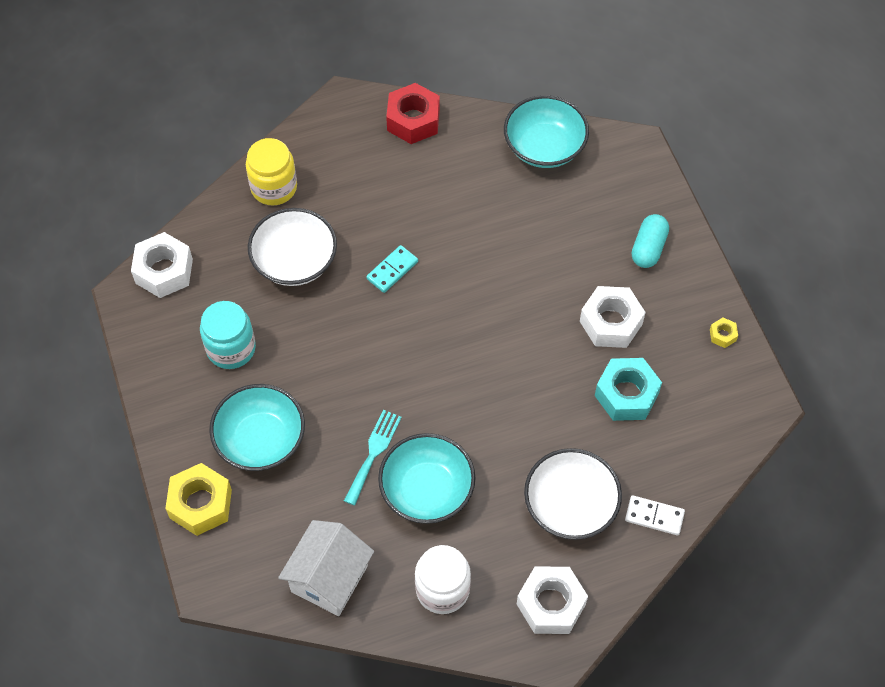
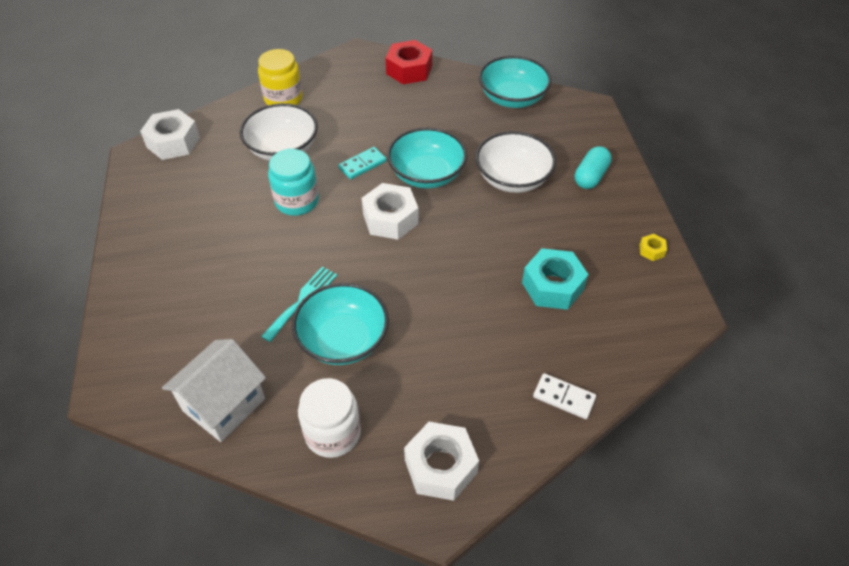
camera: 10 degrees right, 10 degrees down
yellow nut [165,463,232,536] -> none
turquoise jar [200,301,256,369] -> turquoise jar moved to [268,149,319,216]
turquoise bowl [209,384,305,471] -> turquoise bowl moved to [387,128,467,189]
white bowl [524,448,622,540] -> white bowl moved to [475,131,556,193]
white nut [580,286,646,348] -> white nut moved to [362,183,419,240]

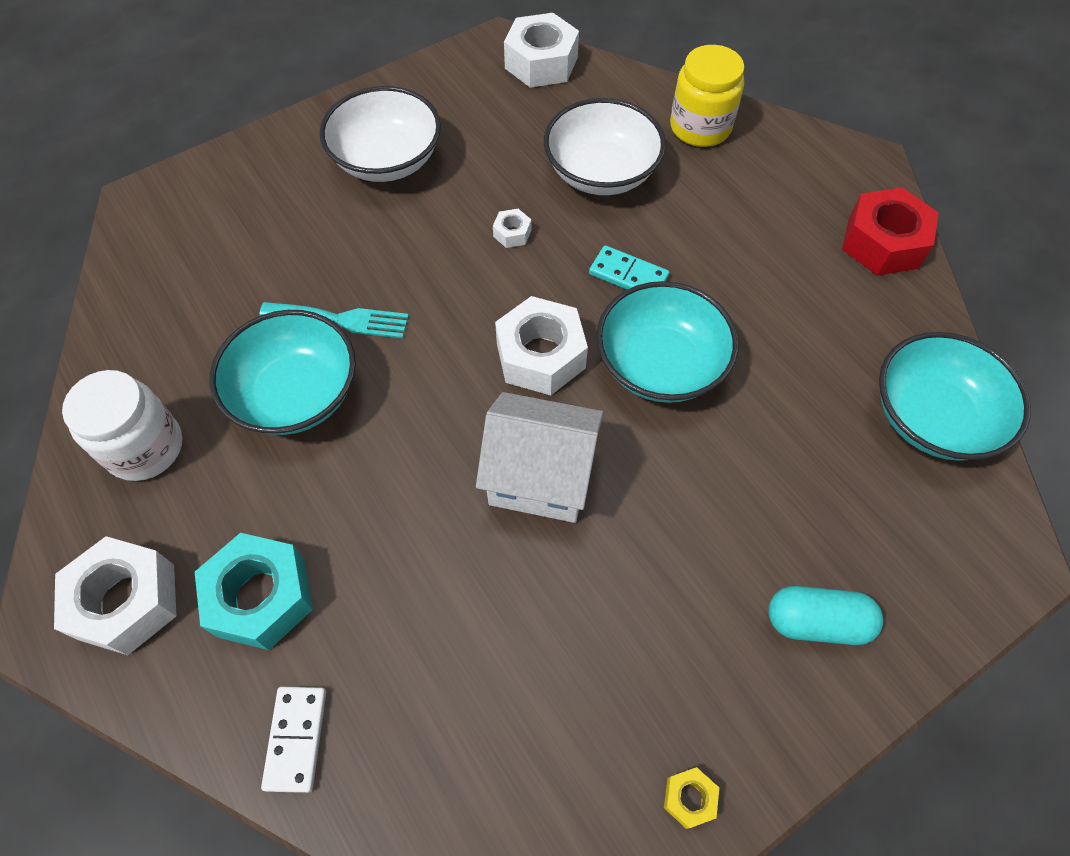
camera: 65 degrees right, 10 degrees up
white house [162,339,266,442] -> white house moved to [476,392,604,523]
turquoise jar [268,149,319,216] -> white nut [493,209,531,248]
white bowl [475,131,556,193] -> white bowl moved to [320,86,441,182]
turquoise nut [522,248,589,310] -> turquoise nut moved to [195,533,313,650]

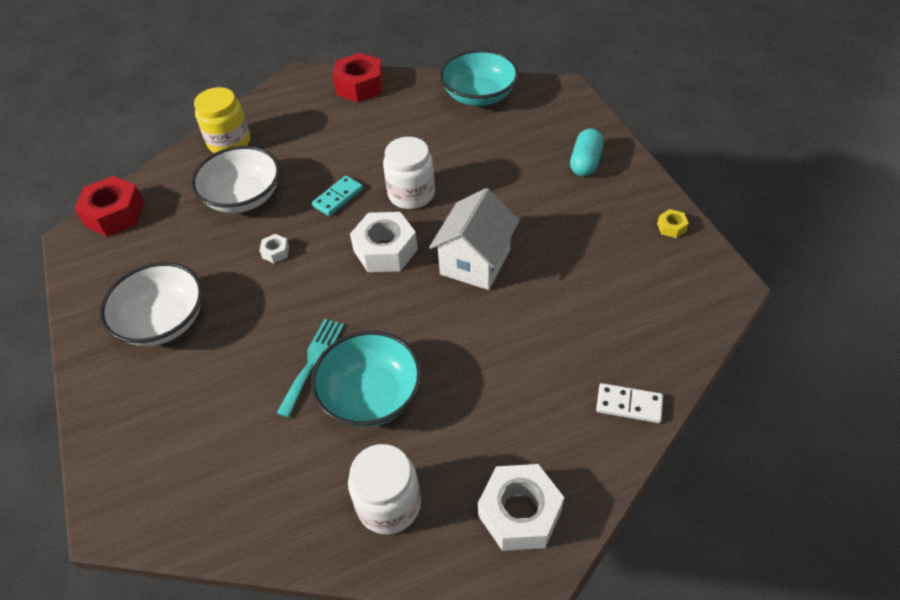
camera: 75 degrees left, 10 degrees down
turquoise nut [195,533,313,650] -> none
white nut [504,13,579,88] -> red nut [74,176,145,237]
turquoise bowl [596,281,738,403] -> white jar [383,137,435,209]

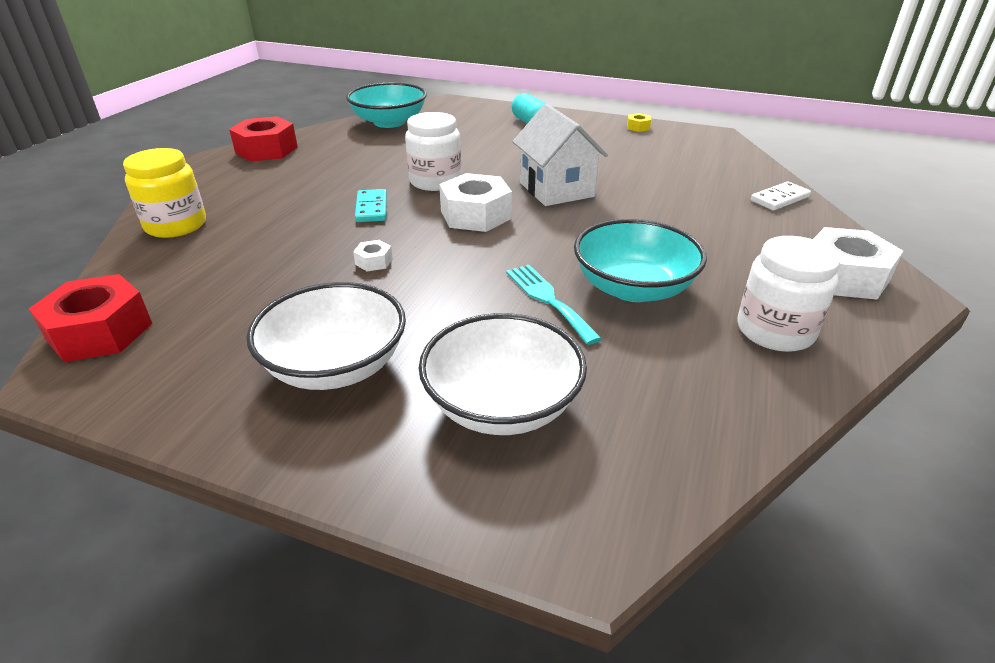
camera: 50 degrees left, 15 degrees down
white bowl [191,146,280,213] -> white bowl moved to [419,313,587,435]

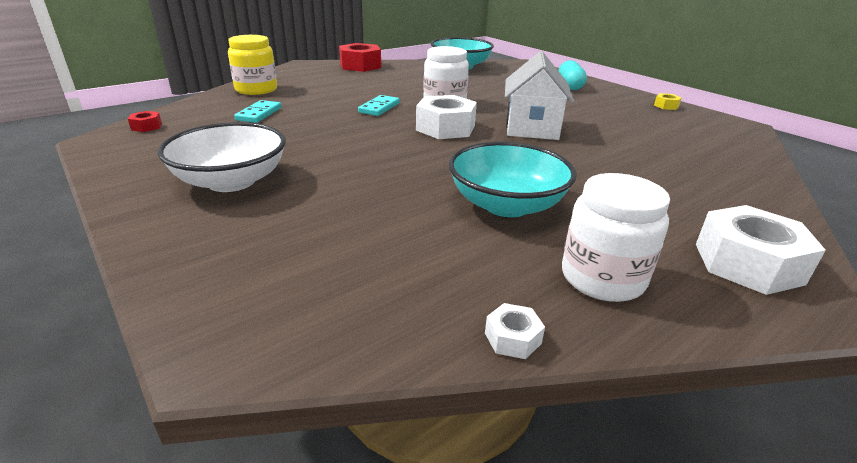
camera: 30 degrees right, 5 degrees down
red nut [29,274,153,362] -> red nut [128,111,162,132], size x0.45
white nut [353,240,393,271] -> white nut moved to [485,303,545,359]
white bowl [419,313,587,435] -> none
turquoise fork [506,265,602,345] -> none
white domino [751,181,811,210] -> none
none -> turquoise domino [234,100,282,123]

